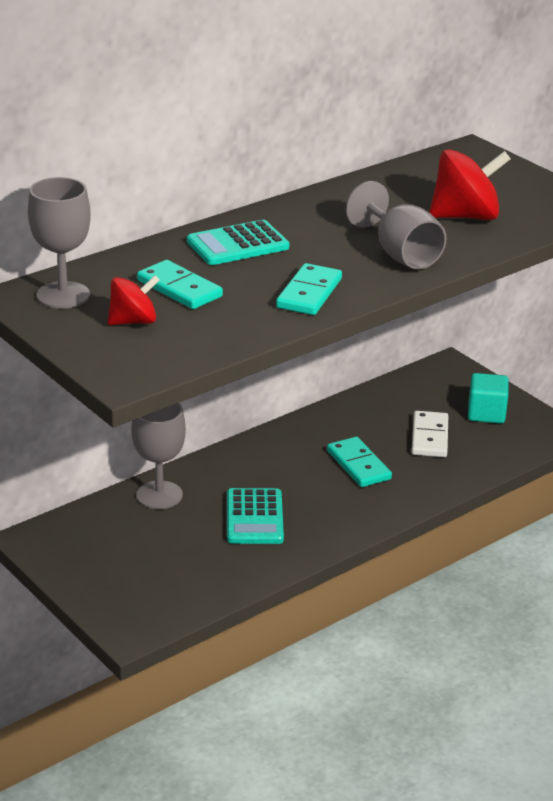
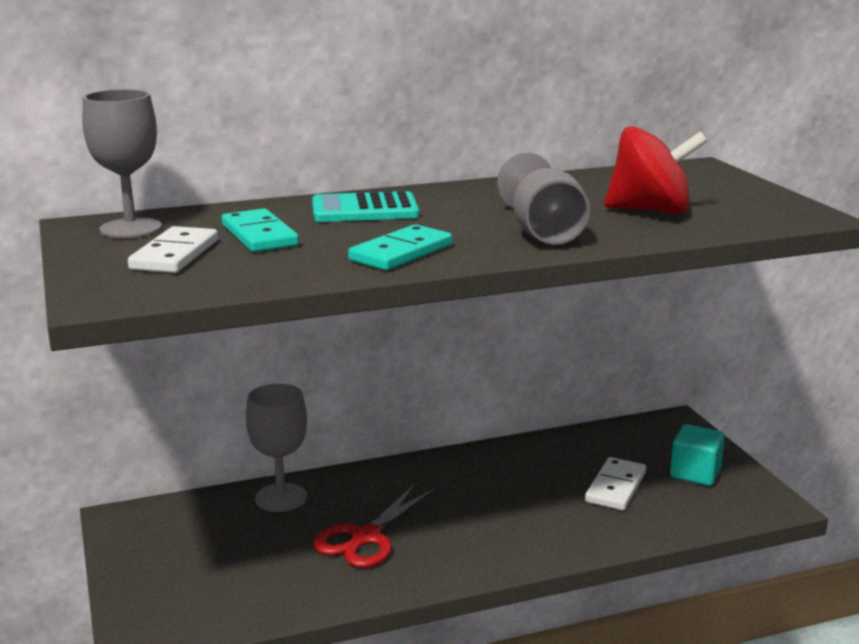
camera: 20 degrees right, 10 degrees down
red spinning top [108,275,160,325] -> white domino [128,226,218,273]
turquoise calculator [227,488,284,544] -> red scissors [313,483,436,568]
turquoise domino [327,437,392,487] -> none

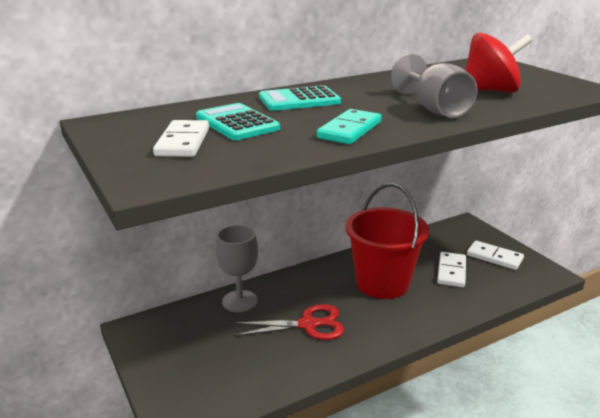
camera: 10 degrees left, 5 degrees up
grey goblet [82,89,162,238] -> none
turquoise domino [222,208,299,252] -> turquoise calculator [196,103,280,140]
red scissors [313,483,436,568] -> red scissors turned 120 degrees counterclockwise [233,304,344,340]
turquoise cube [670,424,725,486] -> white domino [467,240,524,270]
none -> red bucket [345,183,429,299]

